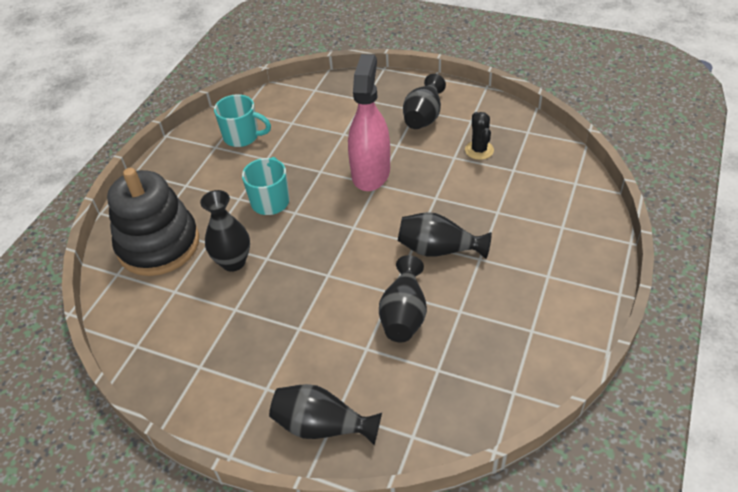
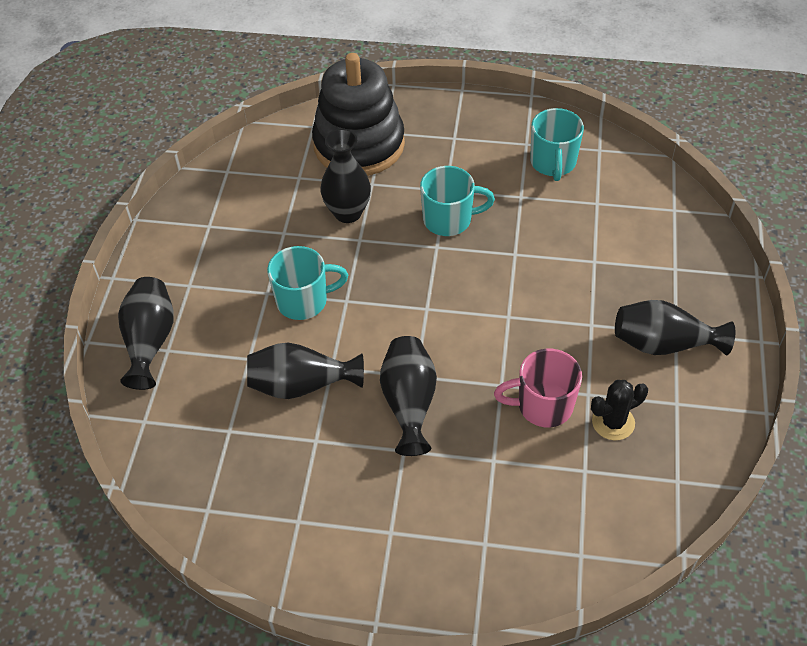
camera: 75 degrees right, 5 degrees up
pink spray bottle [348,54,390,191] -> none
none -> turquoise mug [267,246,348,320]
none -> pink mug [494,349,582,427]

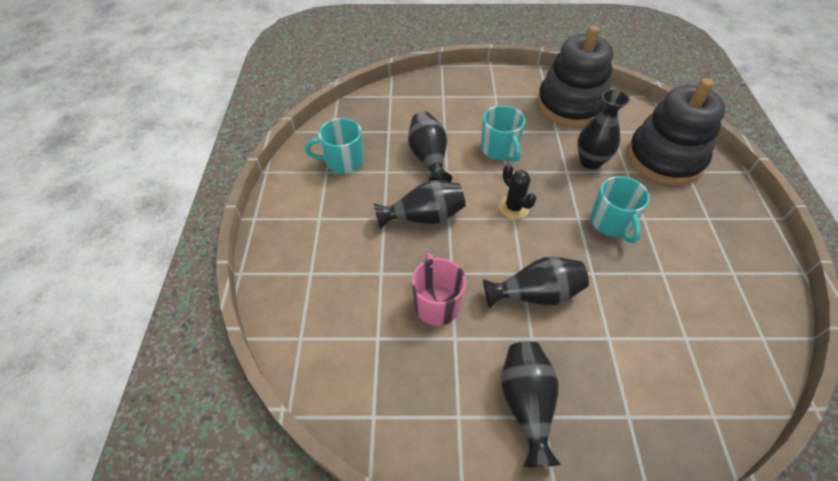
camera: 80 degrees right, 0 degrees up
black vase [118,277,174,390] -> black vase moved to [483,256,589,309]
turquoise mug [530,108,584,181] -> turquoise mug moved to [305,118,363,174]
black cactus [591,380,648,440] -> black cactus moved to [499,164,536,219]
none -> black stacking toy [537,25,613,127]

